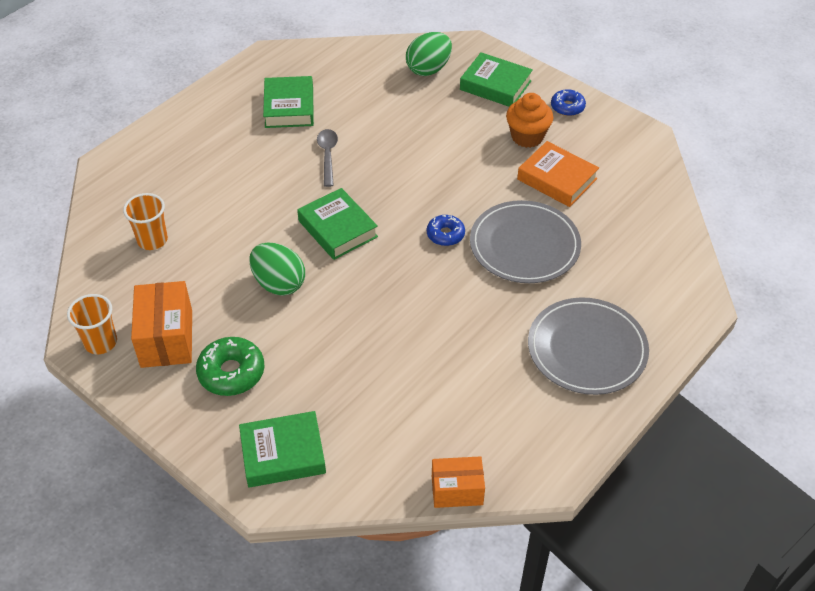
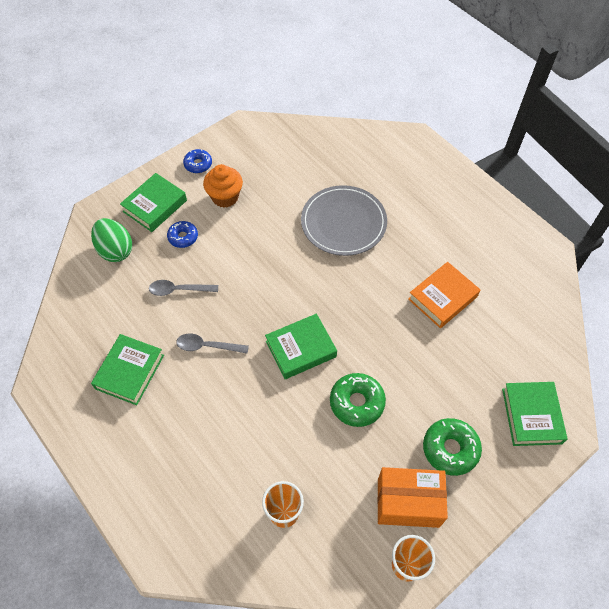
camera: 80 degrees left, 10 degrees up
green egg [250,243,305,296] -> green donut [330,373,386,427]
green book [263,76,314,128] -> green book turned 75 degrees counterclockwise [91,334,164,405]
blue donut [427,215,465,246] -> blue donut moved to [167,221,198,248]
orange box [432,456,485,508] -> none
orange book [517,141,599,207] -> orange book moved to [408,262,481,328]
grey plate [528,298,649,395] -> none
none -> grey spoon [149,280,218,296]

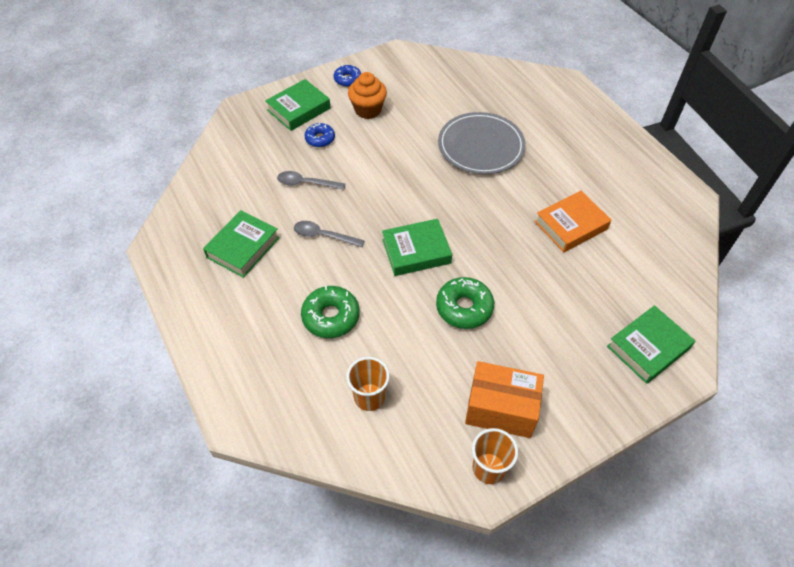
camera: 10 degrees right, 5 degrees down
green egg [91,218,132,262] -> none
green donut [423,418,482,476] -> green donut moved to [301,286,360,338]
green book [502,382,568,446] -> green book turned 45 degrees clockwise [607,305,695,384]

